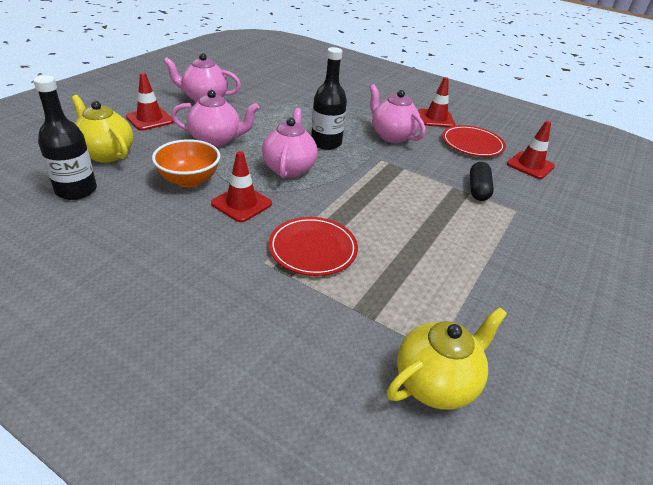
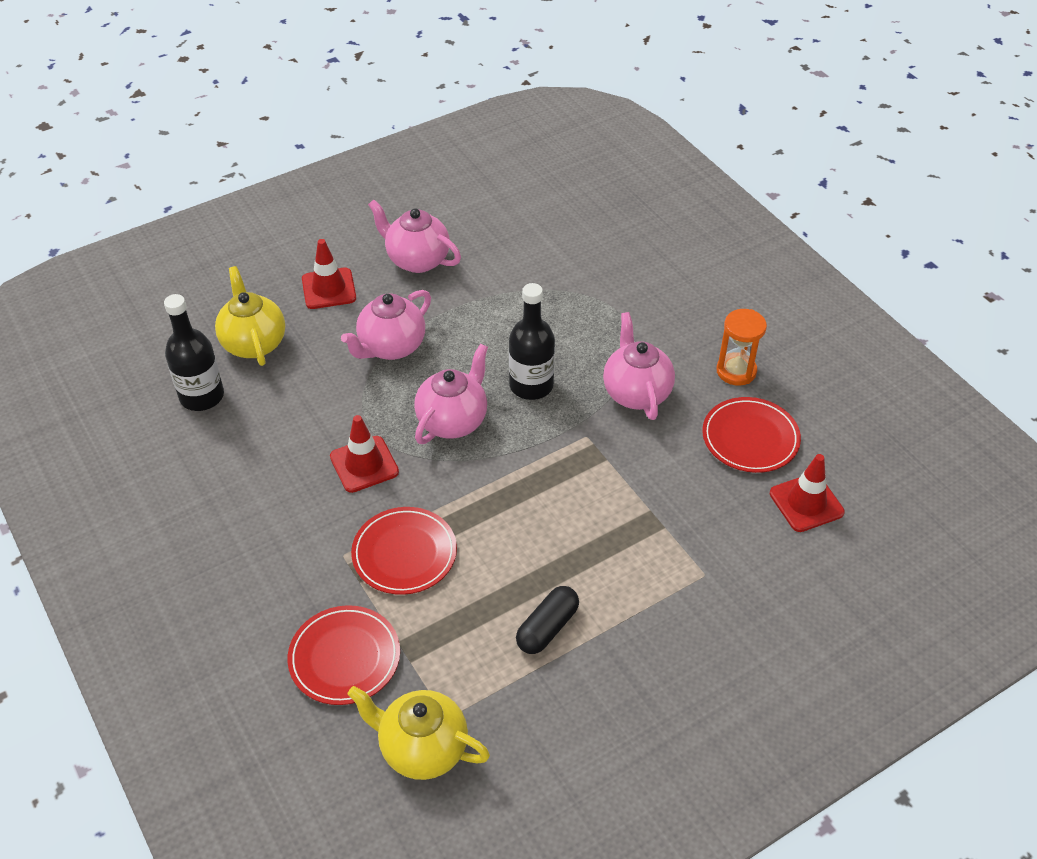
camera: 30 degrees right, 10 degrees up
orange bowl [152,139,221,188] -> none
pink teapot [171,90,259,147] -> pink teapot turned 105 degrees clockwise [341,290,431,360]
yellow teapot [387,307,507,410] -> yellow teapot turned 150 degrees counterclockwise [347,686,490,780]
red traffic cone [418,77,455,127] -> orange hourglass [716,309,767,386]
black capsule [470,162,494,201] -> black capsule moved to [516,586,579,654]
none -> red plate [288,605,400,705]

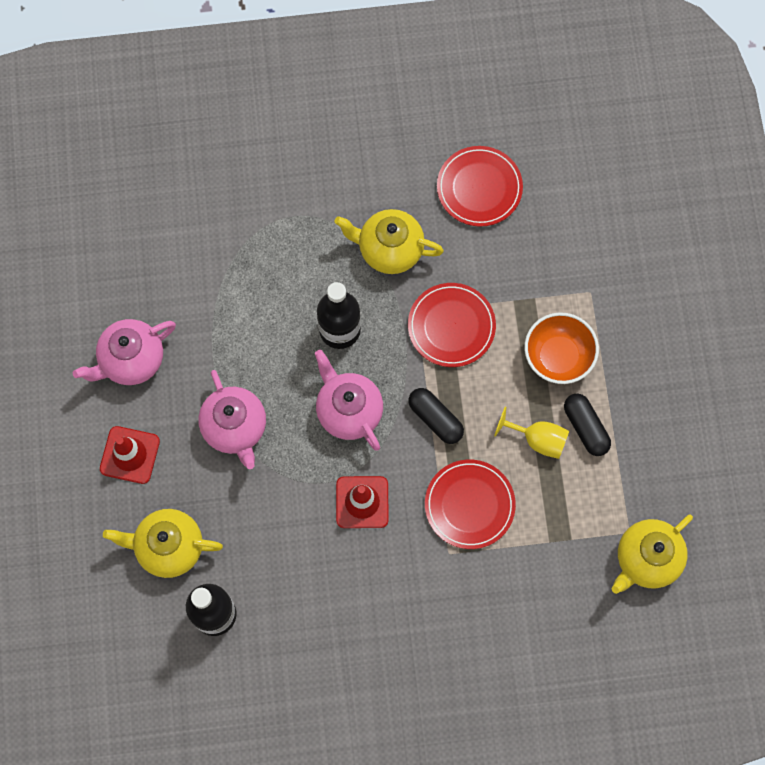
camera: 65 degrees left, 25 degrees up
red plate [288,605,400,705] -> red plate moved to [408,283,496,367]
pink teapot [603,312,675,420] -> yellow teapot [334,209,444,274]
orange hourglass [716,309,767,386] -> none
red traffic cone [770,454,845,532] -> none
none -> black capsule [408,388,464,444]
none -> yellow goblet [494,406,569,459]
none -> orange bowl [524,312,599,384]

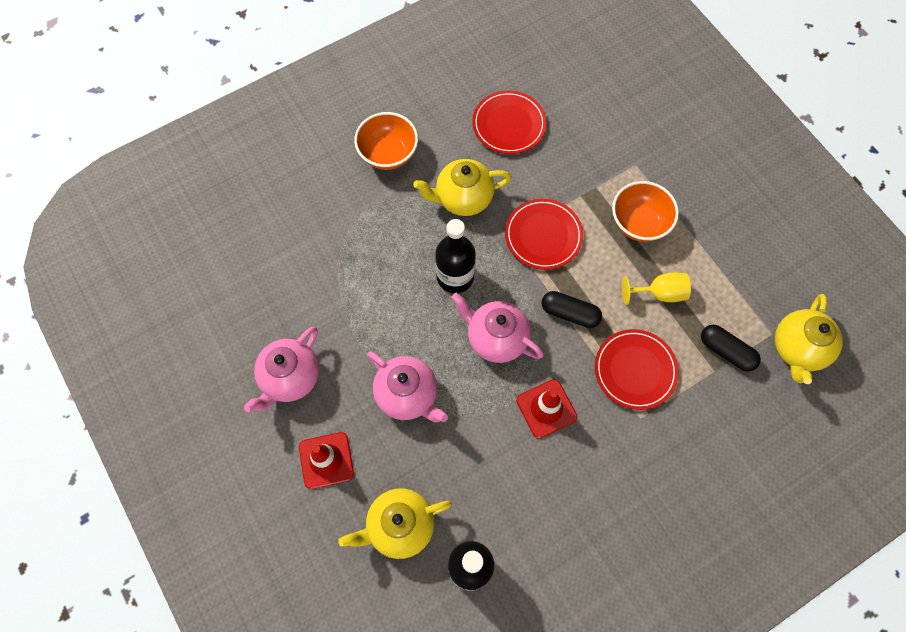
camera: 25 degrees left, 5 degrees down
black capsule [564,394,611,456] -> black capsule moved to [701,325,761,371]
none -> orange bowl [354,112,418,170]

